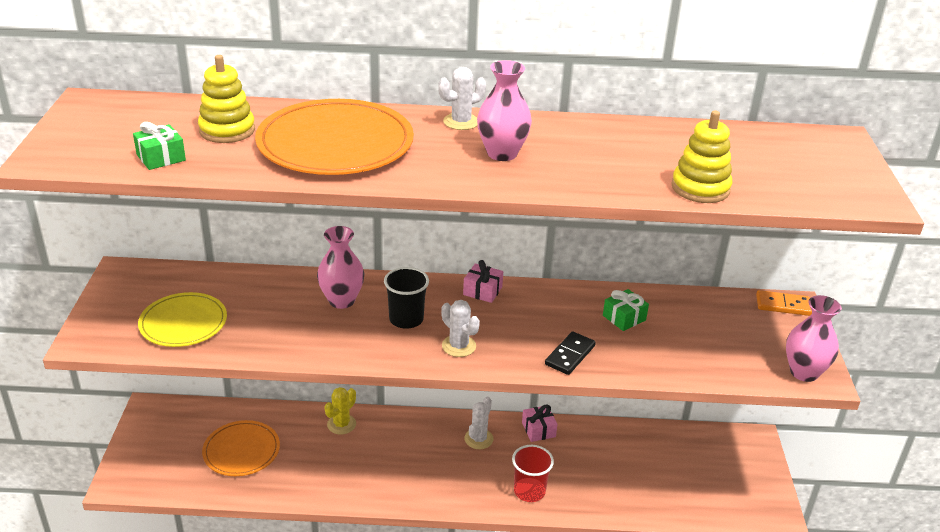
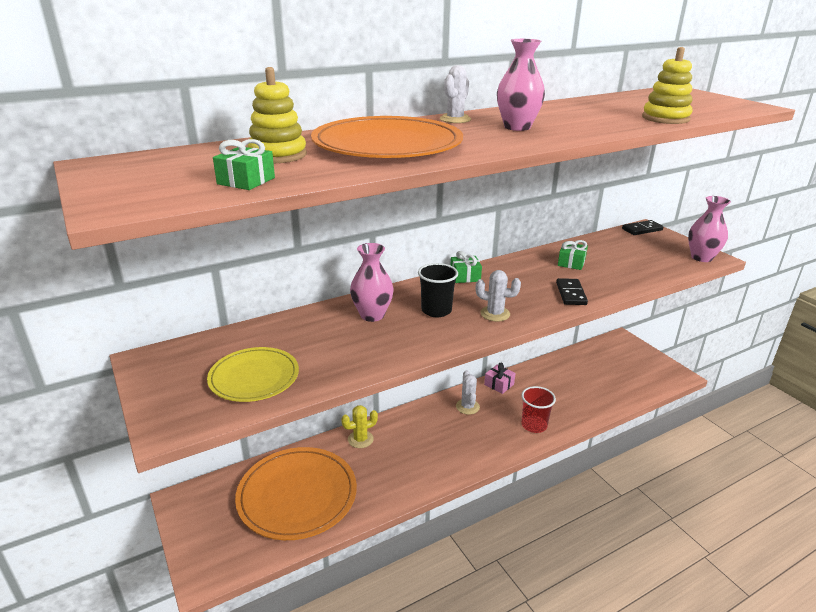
camera: 30 degrees left, 5 degrees down
orange plate [202,420,280,476] -> orange plate [235,447,357,540], size x1.63
yellow cactus [324,387,356,434] -> yellow cactus turned 60 degrees clockwise [341,405,378,448]
pink gift [463,260,503,303] -> green gift [451,251,482,283]
orange domino [756,290,812,316] -> black domino [622,220,664,235]

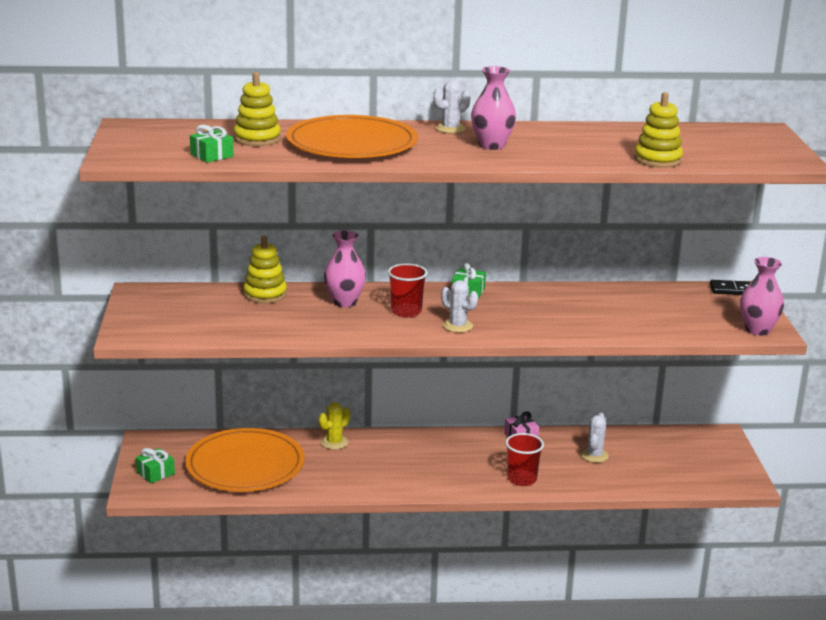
camera: 25 degrees right, 5 degrees down
yellow plate [207,347,299,402] -> none
yellow cactus [341,405,378,448] -> yellow cactus turned 45 degrees counterclockwise [319,402,350,450]
black cup [418,263,458,317] -> red cup [388,263,428,317]
white cactus [456,370,480,415] -> white cactus moved to [581,413,609,463]
black domino [556,278,588,305] -> none
green gift [558,240,588,270] -> green gift moved to [136,448,175,483]
none -> yellow stacking toy [243,236,287,303]

